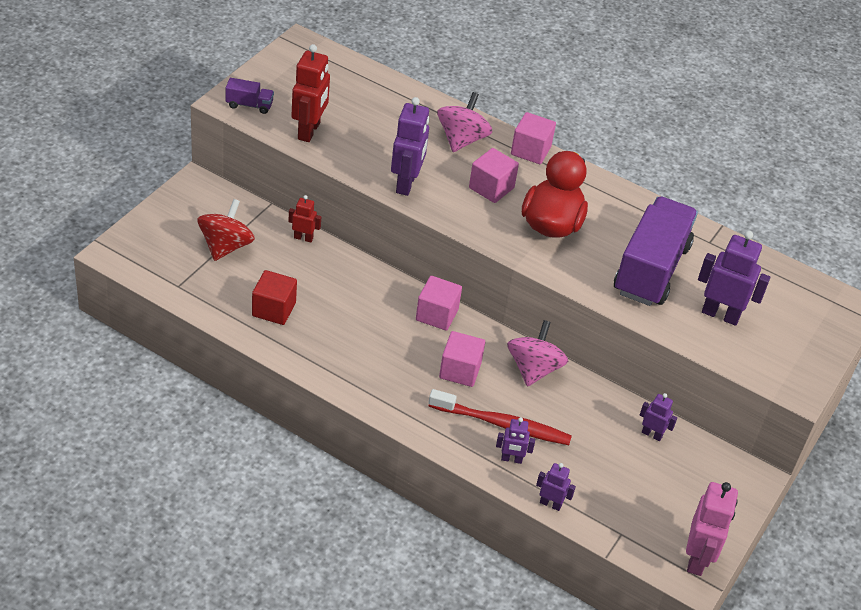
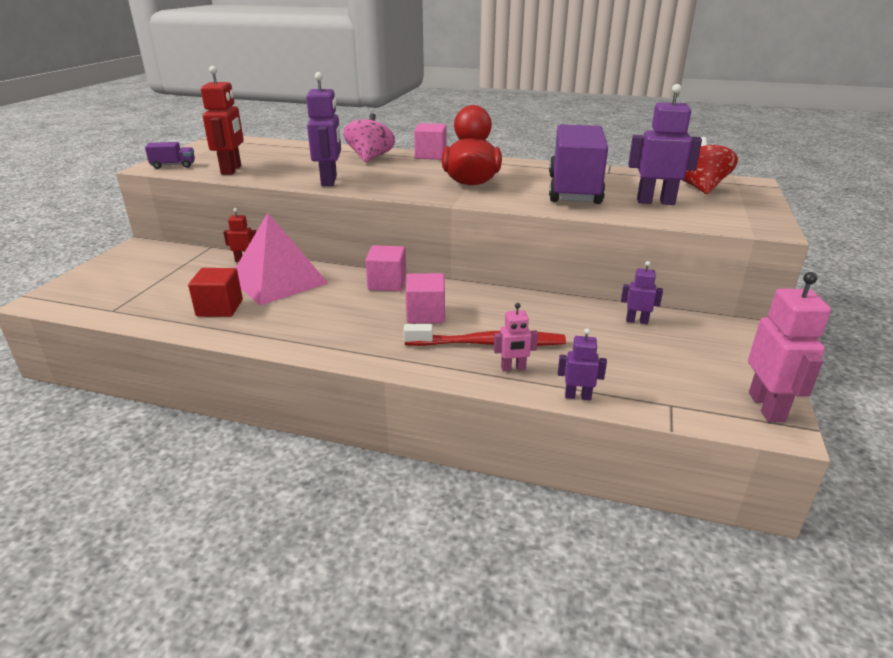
camera: 10 degrees left, 15 degrees down
red spinning top [198,199,255,261] -> red spinning top moved to [682,137,738,194]
pink cube [469,148,519,203] -> none
purple robot [496,417,535,464] -> pink robot [494,303,538,372]
pink spinning top [507,320,568,387] -> none
none -> pink pyramid [236,213,328,305]

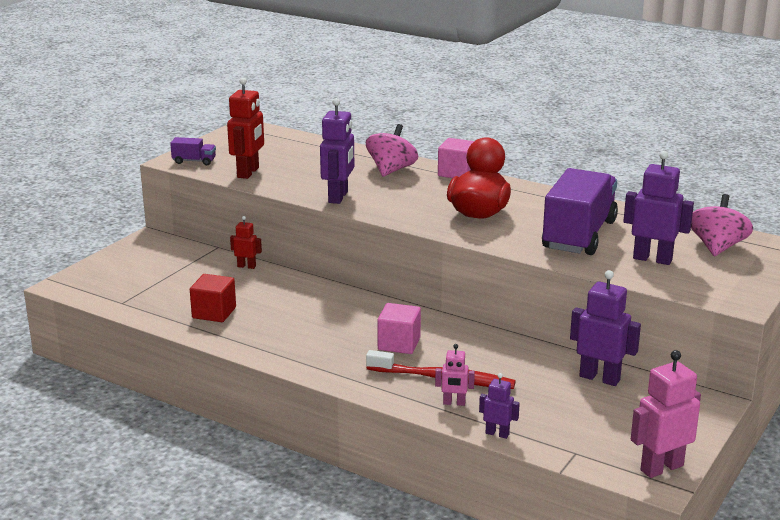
camera: 15 degrees right, 5 degrees down
pink pyramid [236,213,328,305] -> none
pink cube [365,245,406,291] -> none
purple robot [621,261,663,324] -> purple robot [570,270,641,386], size x1.83
red spinning top [682,137,738,194] -> pink spinning top [691,194,753,256]
pink robot [748,272,831,422] -> pink robot turned 135 degrees counterclockwise [631,350,701,478]

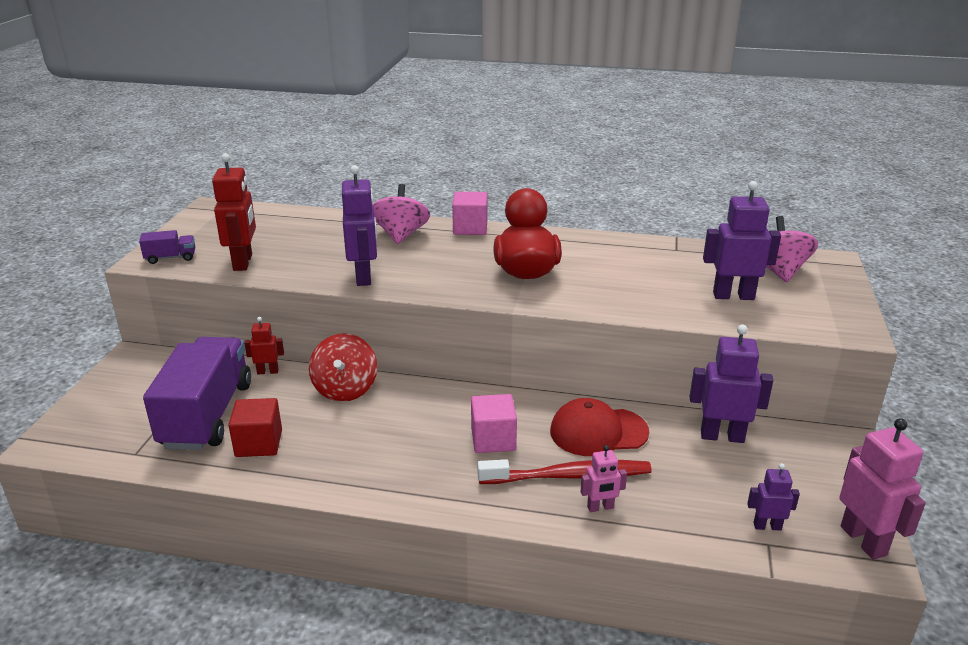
camera: 20 degrees left, 5 degrees up
purple robot [479,373,520,439] -> purple robot moved to [747,463,800,531]
purple truck [542,168,618,255] -> purple truck moved to [143,337,251,450]
pink robot [631,350,701,478] -> pink robot turned 120 degrees clockwise [839,418,926,560]
none -> red spinning top [309,333,377,402]
none -> red cap [550,398,649,456]

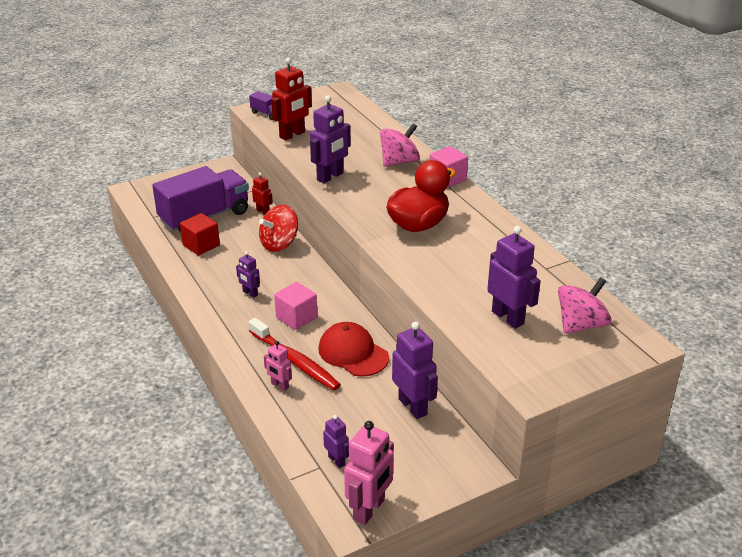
camera: 50 degrees right, 5 degrees up
none -> purple robot [236,251,260,298]

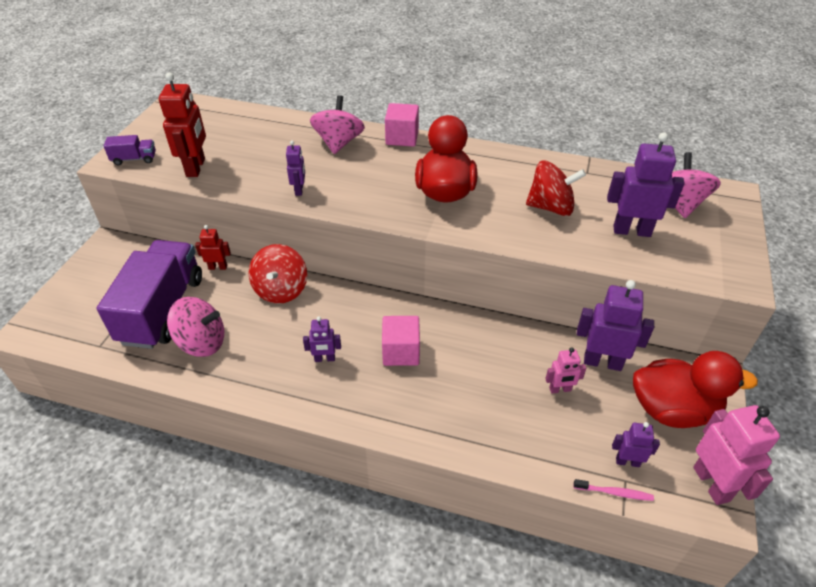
camera: 45 degrees left, 10 degrees up
red cube [180,213,220,256] -> pink spinning top [167,297,224,357]
red toothbrush [248,318,341,391] -> none
pink robot [264,341,292,391] -> pink robot moved to [545,347,586,393]
purple robot [310,95,351,183] -> purple robot [286,140,305,196], size x0.55
red cap [318,322,389,377] -> none
none -> red spinning top [526,160,586,216]
none -> pink toothbrush [574,479,654,501]
none -> red duck [633,351,758,428]

